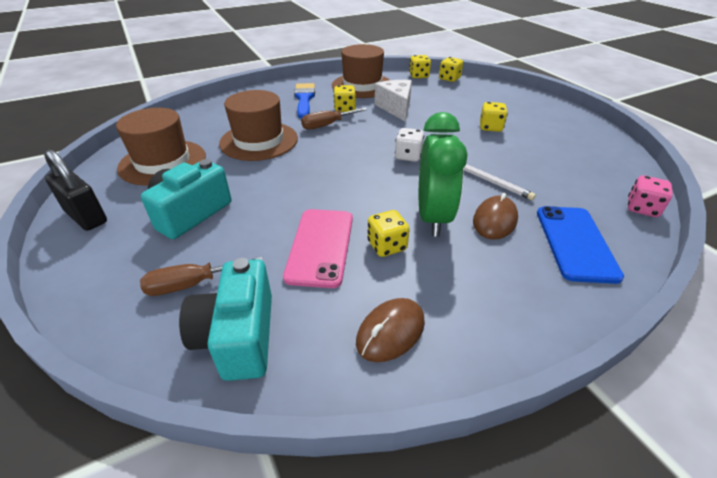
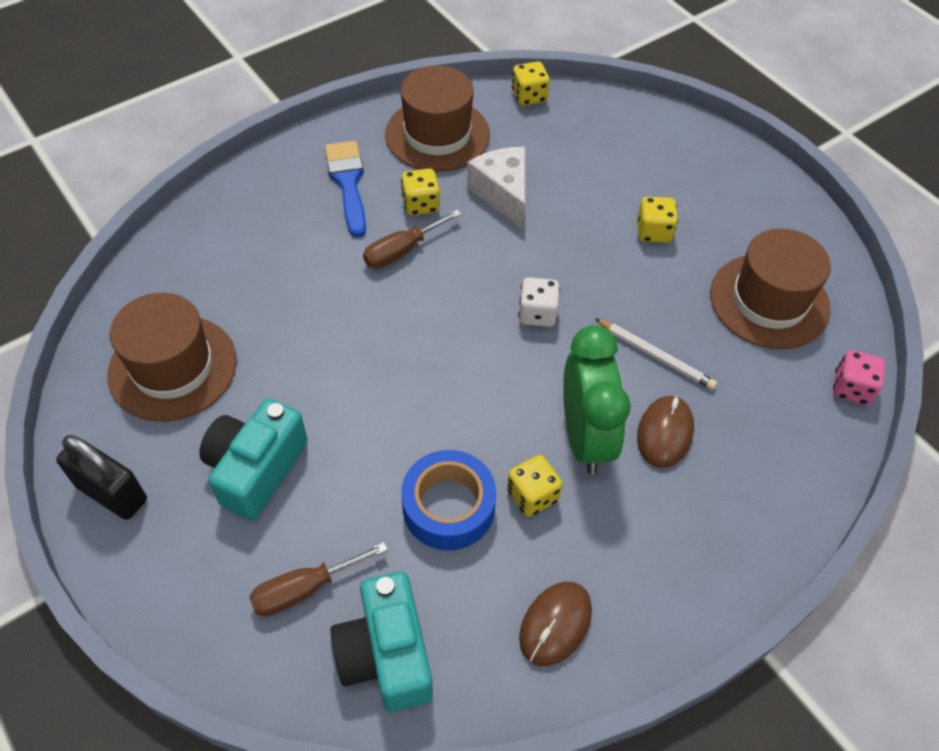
camera: 10 degrees left, 15 degrees up
brown hat [219,90,298,161] -> brown hat moved to [710,229,831,349]
pink phone [283,209,353,288] -> blue tape [401,450,496,550]
yellow dice [439,57,463,82] -> none
blue phone [537,206,624,284] -> none

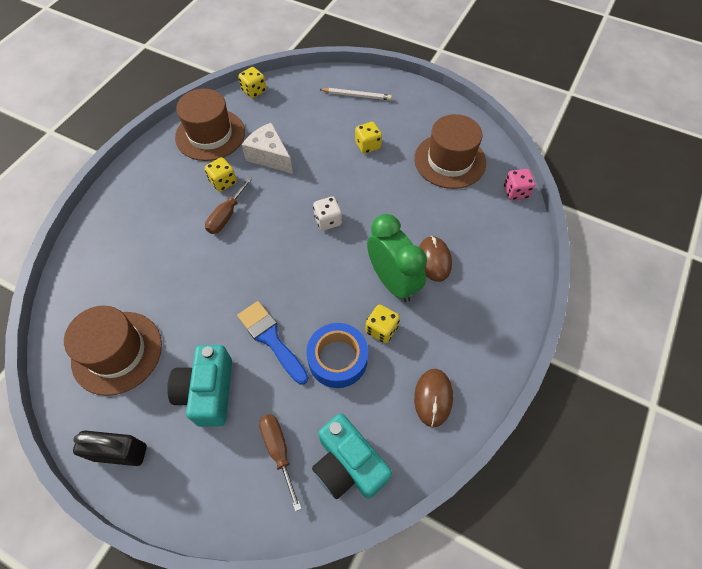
camera: 25 degrees left, 5 degrees up
brown screwdriver [249,542,388,616] -> brown screwdriver turned 120 degrees clockwise [259,414,302,511]
blue brush [325,141,366,237] -> blue brush moved to [237,301,309,385]
white pencil [595,318,717,390] -> white pencil moved to [319,88,392,100]

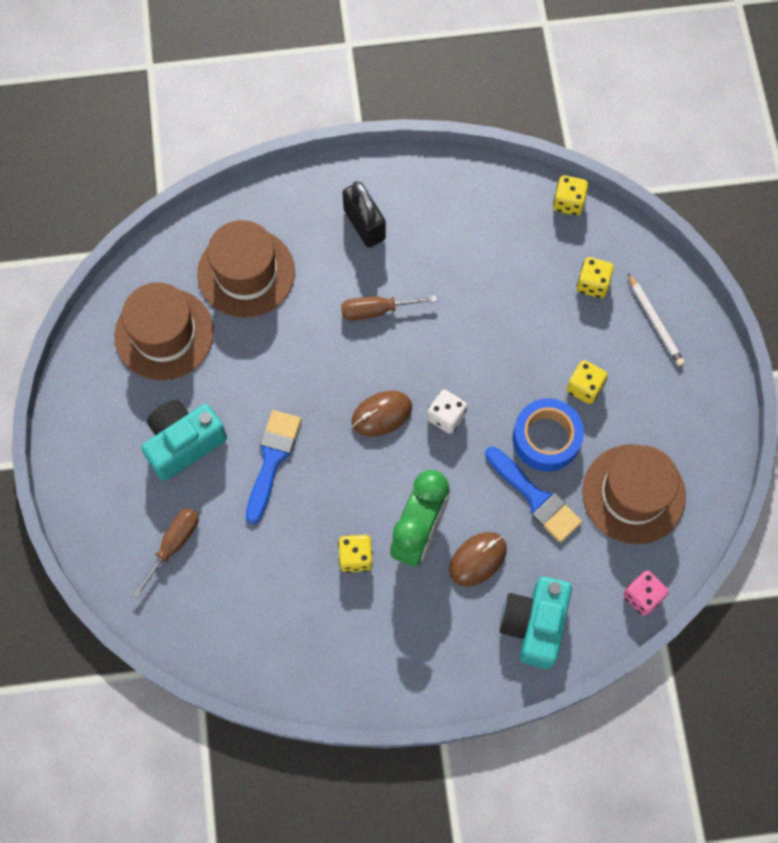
camera: 55 degrees right, 10 degrees up
black padlock [73,431,147,466] -> black padlock moved to [342,181,386,248]
brown hat [175,89,245,161] -> brown hat moved to [197,220,295,318]
yellow dice [205,157,237,192] -> yellow dice moved to [577,257,614,298]
white cheese [242,122,293,174] -> none
blue tape [306,323,368,388] -> blue tape moved to [513,398,584,472]
turquoise camera [312,414,392,499] -> turquoise camera moved to [500,576,572,669]
brown mouse [414,369,453,427] -> brown mouse moved to [351,391,412,437]
none -> blue brush [485,447,582,542]

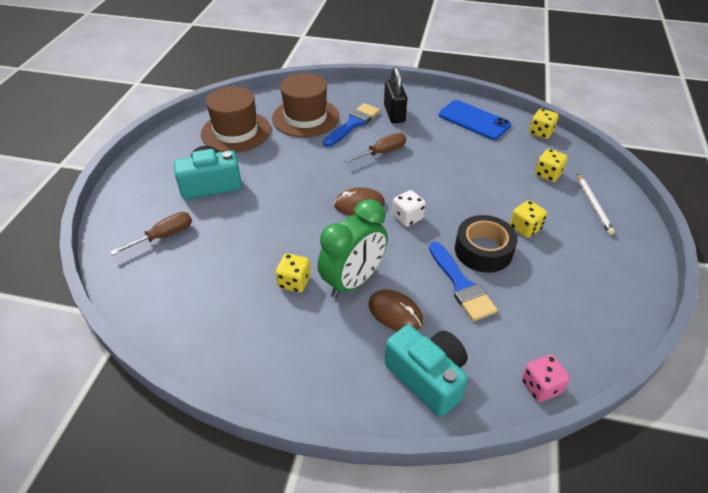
camera: 20 degrees right, 25 degrees down
blue brush [246,410,301,524] -> blue brush moved to [323,103,380,147]
brown screwdriver [341,296,437,321] -> brown screwdriver turned 135 degrees clockwise [344,133,406,163]
brown mouse [449,532,507,586] -> brown mouse turned 60 degrees clockwise [368,290,423,331]
turquoise camera [500,576,572,669] -> turquoise camera turned 105 degrees clockwise [385,325,468,417]
blue tape [513,398,584,472] -> black tape [455,215,518,273]
brown hat [582,444,686,544] -> none
none -> blue phone [438,100,511,140]

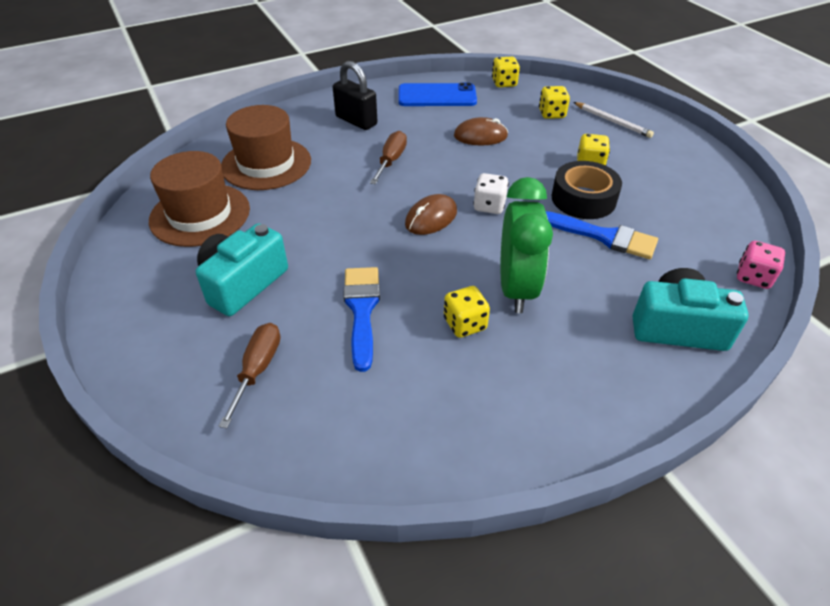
camera: 40 degrees left, 0 degrees up
blue brush [323,103,380,147] -> blue brush moved to [344,267,380,372]
brown mouse [368,290,423,331] -> brown mouse moved to [454,117,508,146]

